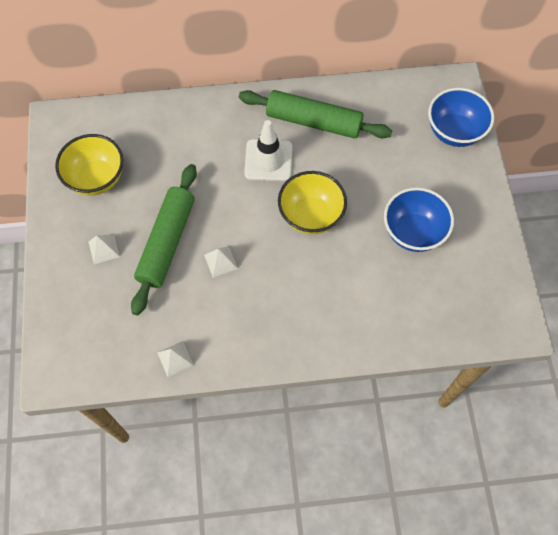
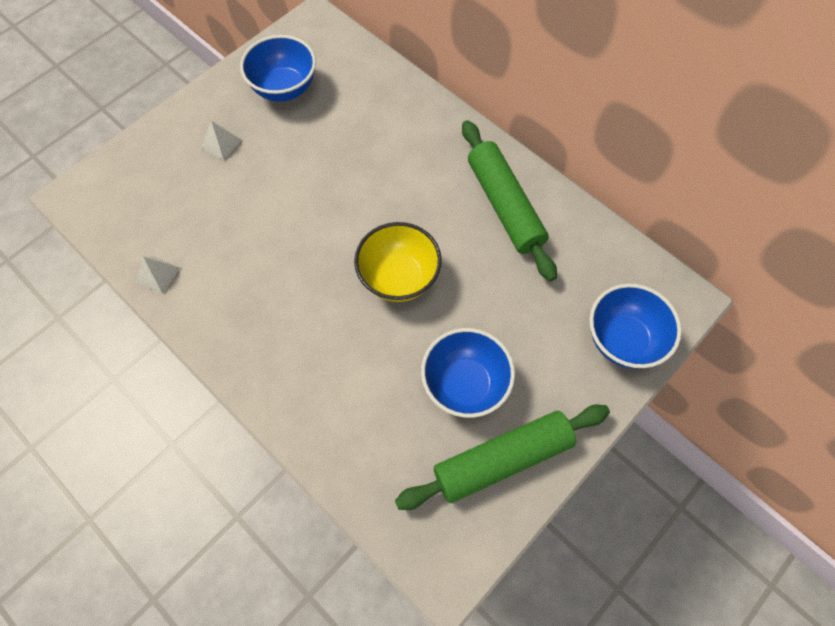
camera: 50 degrees right, 0 degrees up
yellow bowl [55,134,123,195] -> blue bowl [240,35,316,102]
green rolling pin [131,164,197,315] -> green rolling pin moved to [395,405,610,510]
white pyramid [204,246,238,278] -> none
white traffic cone [244,120,292,181] -> none

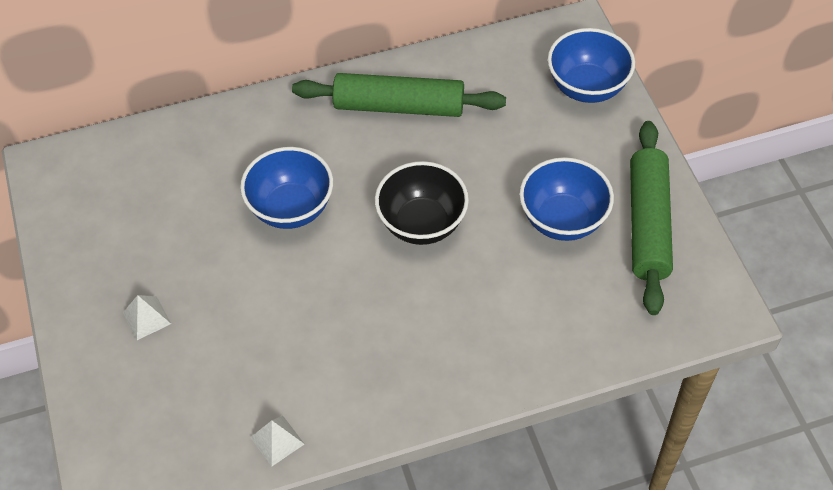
camera: 60 degrees left, 10 degrees down
blue bowl [240,35,316,102] -> blue bowl moved to [240,147,333,229]
yellow bowl [354,222,442,302] -> black bowl [375,161,469,245]

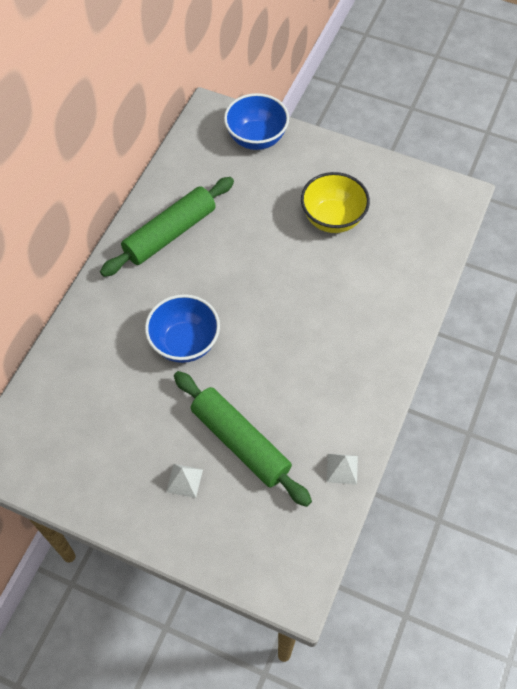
camera: 50 degrees left, 5 degrees up
black bowl [375,161,469,245] -> none
blue bowl [519,157,614,241] -> yellow bowl [301,172,370,233]
green rolling pin [630,121,673,315] -> green rolling pin moved to [174,371,312,507]

